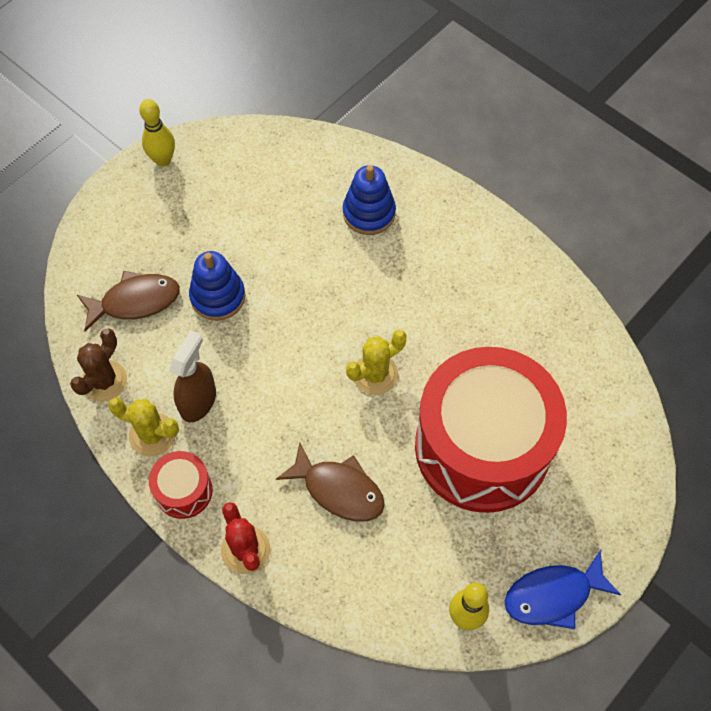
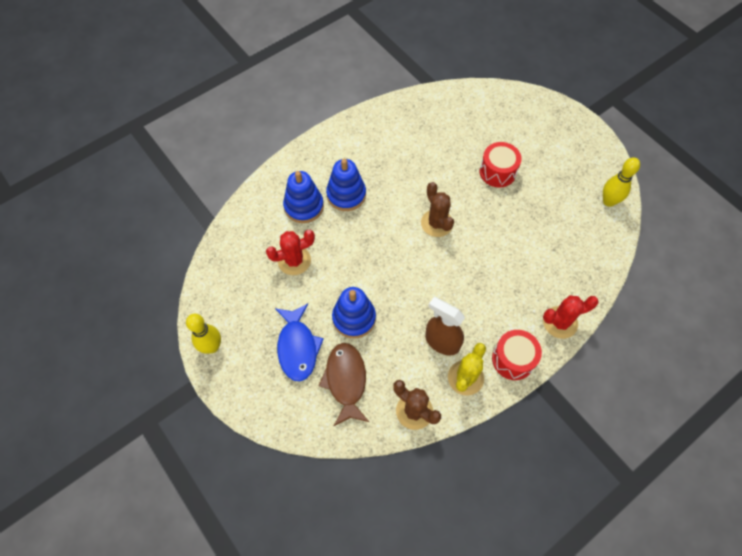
camera: 80 degrees left, 0 degrees up
brown fish [276,443,385,522] -> none
yellow cactus [346,330,406,395] -> brown cactus [421,182,454,237]
red drum [415,347,567,513] -> red drum [480,142,522,187], size x0.41
blue fish [505,550,621,629] -> blue fish moved to [275,304,324,381]
none -> red cactus [266,230,315,275]
none -> blue stacking toy [326,159,366,211]

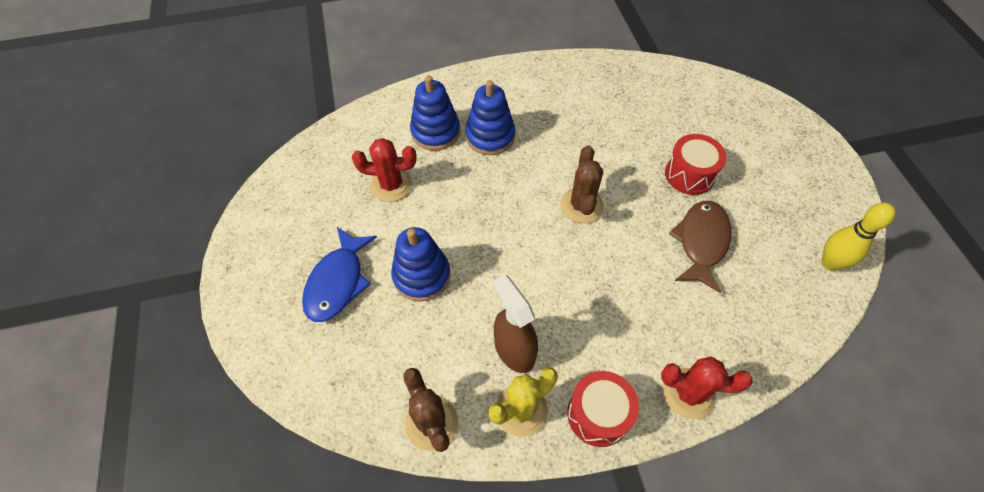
camera: 25 degrees right, 5 degrees down
yellow bowling pin [186,314,221,354] -> none
brown fish [318,343,369,427] -> brown fish moved to [669,201,731,293]

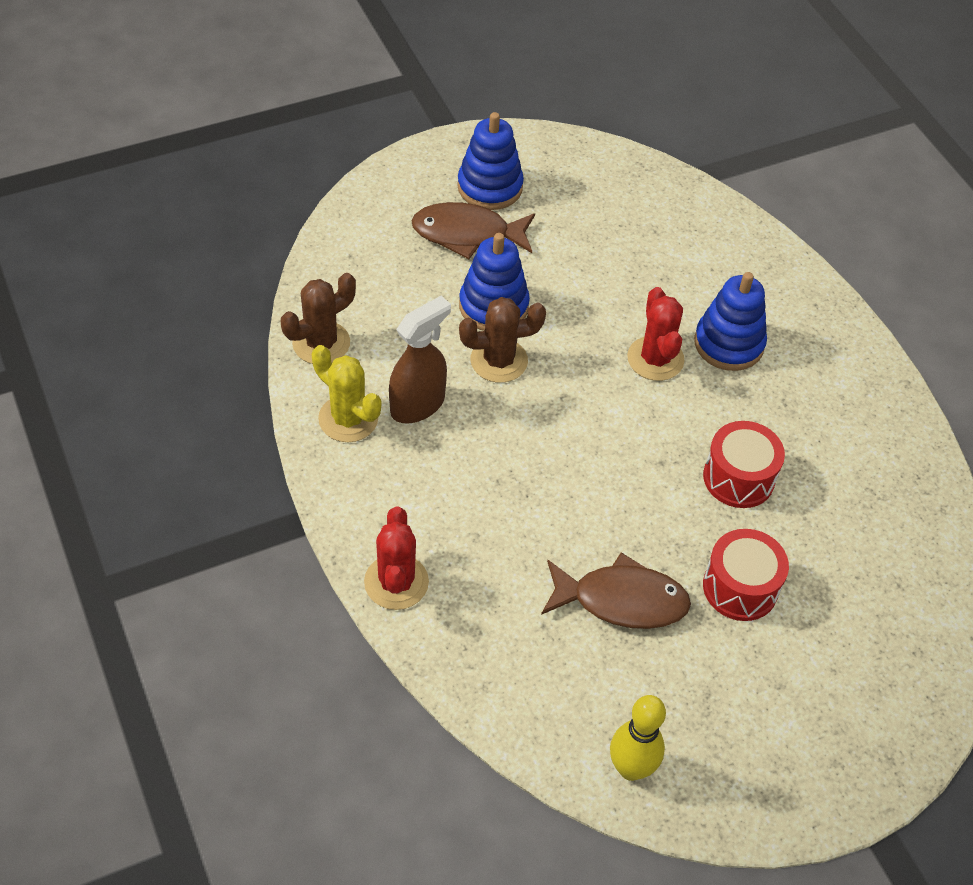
camera: 75 degrees right, 5 degrees down
blue fish [302,227,377,322] -> brown fish [412,202,535,259]
red cactus [352,138,417,202] -> red cactus moved to [627,287,684,381]
blue stacking toy [410,76,460,151] -> blue stacking toy moved to [457,112,524,210]
brown cactus [560,145,604,223] -> brown cactus moved to [459,297,546,383]
red drum [567,371,639,447] -> red drum moved to [703,421,785,508]

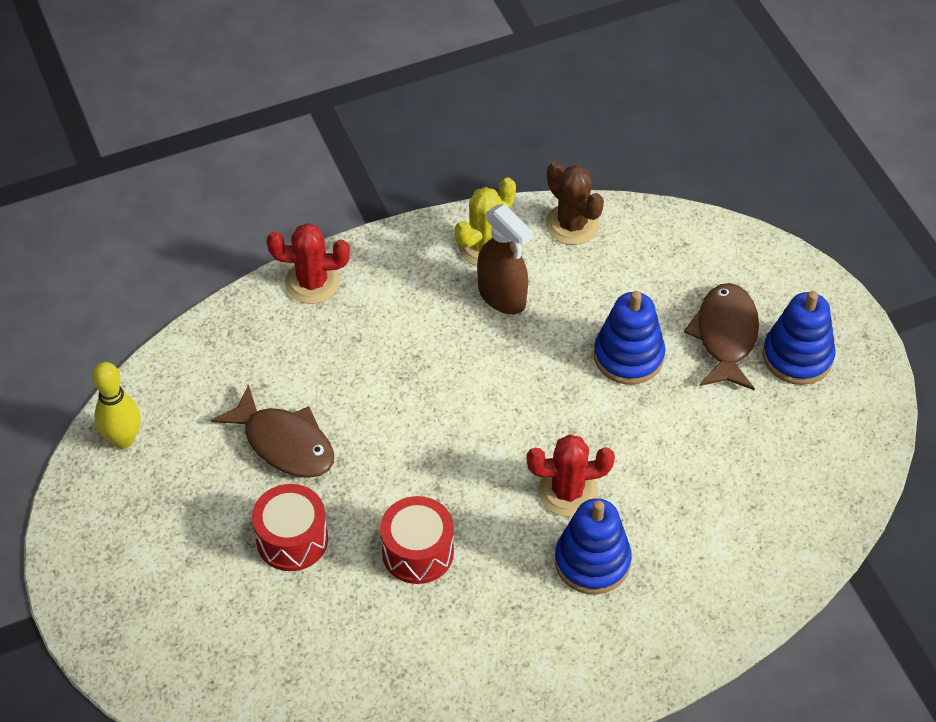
camera: 95 degrees right, 0 degrees up
brown cactus [459,297,546,383] -> none
brown fish [541,553,691,629] -> brown fish turned 60 degrees counterclockwise [211,384,334,478]

